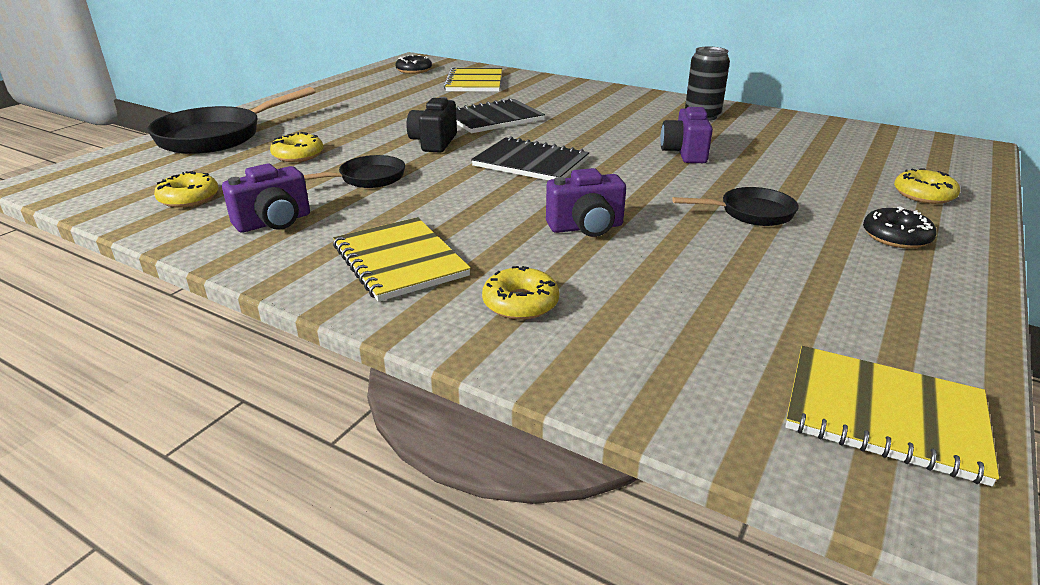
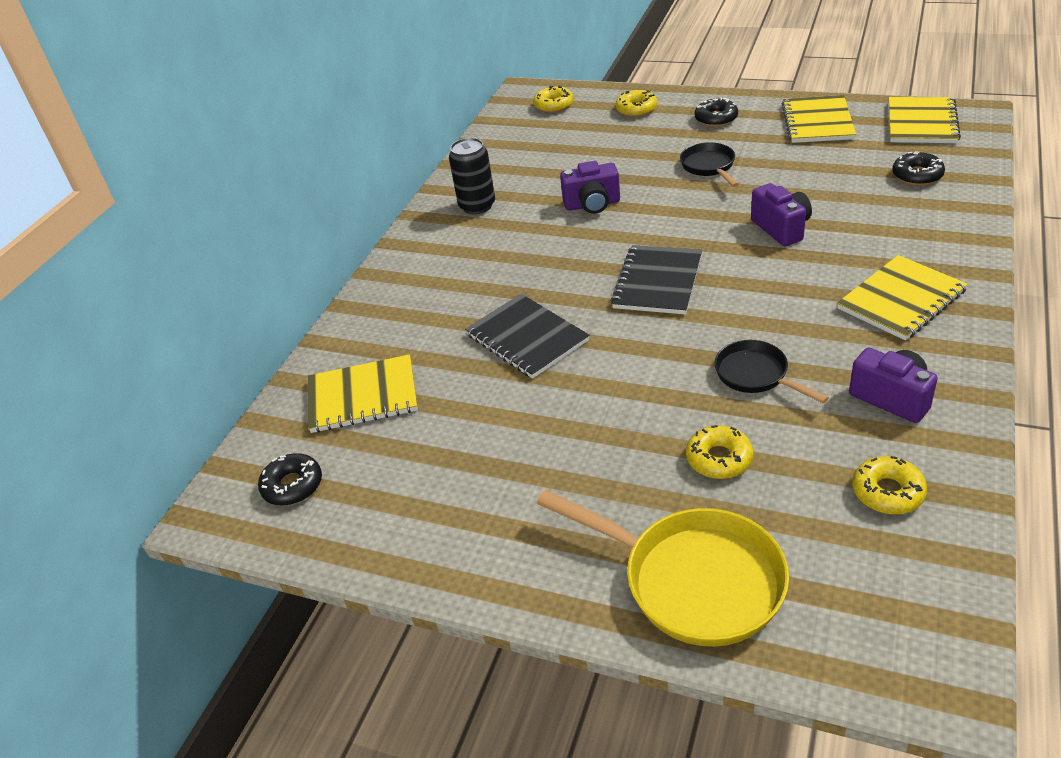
camera: 95 degrees left, 10 degrees up
black pan [147,87,315,154] -> yellow pan [537,490,789,647]
black camera [406,97,457,153] -> none
yellow donut [482,266,559,320] -> yellow donut moved to [533,85,574,113]
none -> yellow notebook [782,95,856,143]
none -> black donut [892,151,945,185]

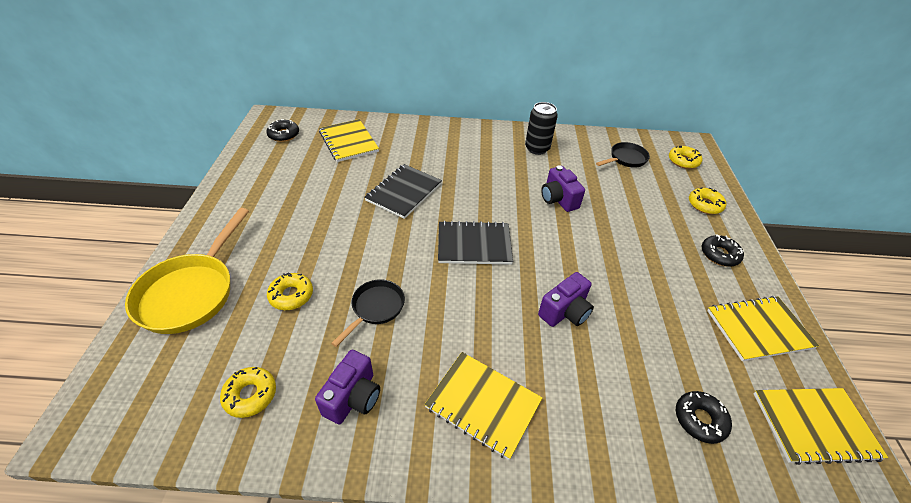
camera: 65 degrees right, 5 degrees up
black pan [680,142,739,187] -> black pan moved to [596,142,650,168]

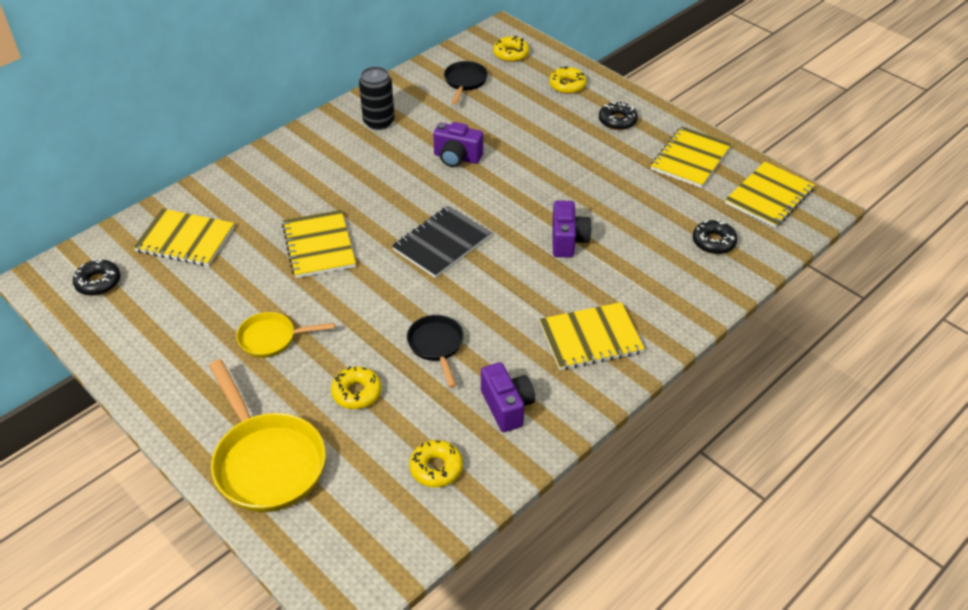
camera: 45 degrees left, 0 degrees up
black notebook [364,164,442,219] -> yellow notebook [282,210,356,278]
none -> yellow pan [236,312,335,358]

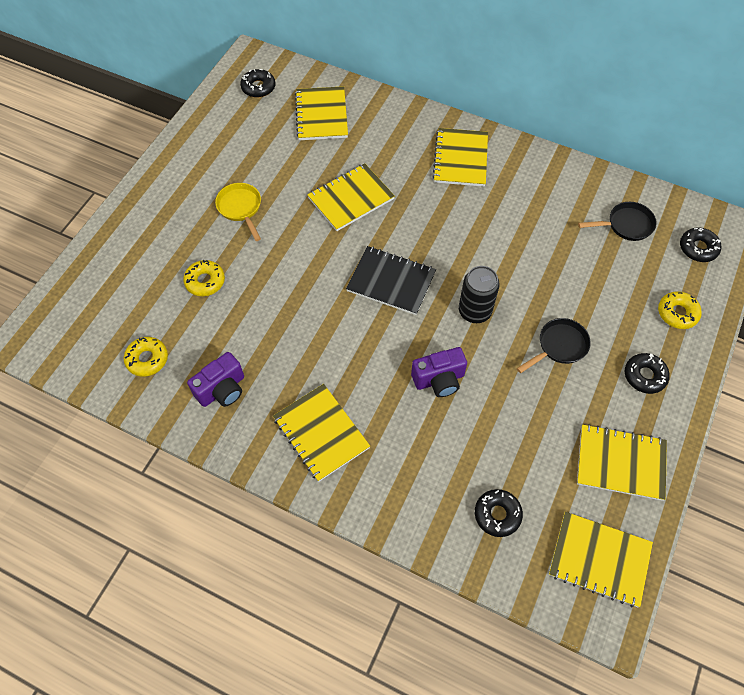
camera: 70 degrees right, 15 degrees up
yellow pan [209,359,326,512] -> none
black can [359,67,395,130] -> black can moved to [459,266,500,323]
black pan [407,315,464,388] -> black pan moved to [517,318,591,373]
purple camera [433,122,483,167] -> none
yellow donut [493,36,529,62] -> black donut [680,227,721,262]
none -> yellow notebook [432,128,488,187]

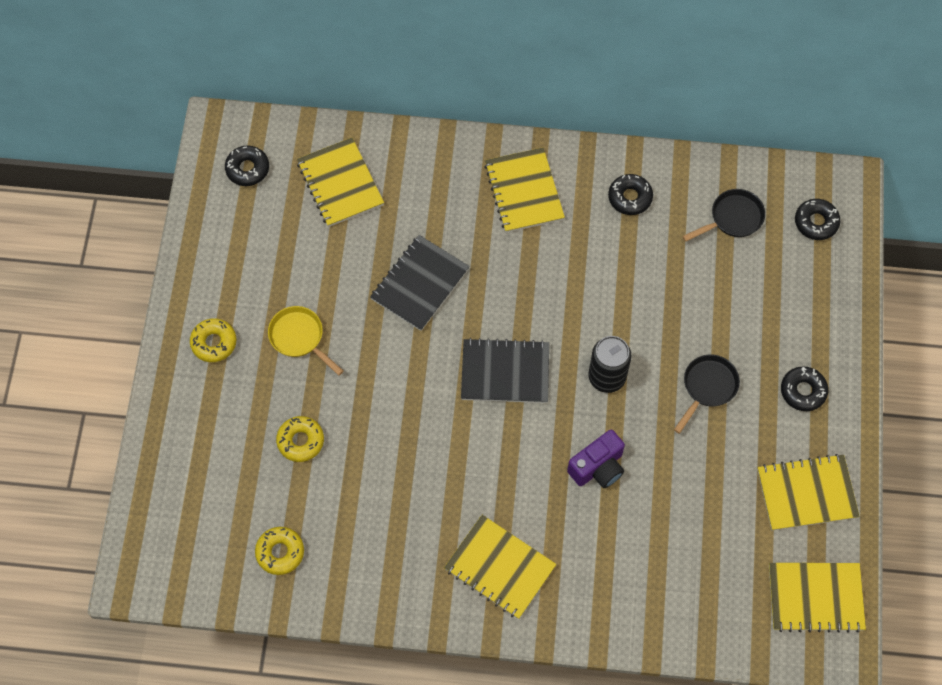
camera: 20 degrees left, 5 degrees up
purple camera [187,352,244,407] -> none
yellow notebook [307,163,395,231] -> black notebook [370,235,470,331]
black donut [475,489,523,537] -> black donut moved to [608,174,653,215]
yellow donut [658,291,702,329] -> yellow donut moved to [190,318,236,362]

